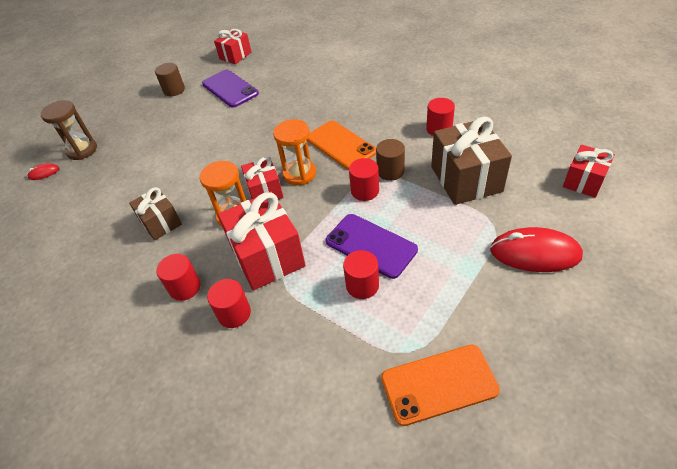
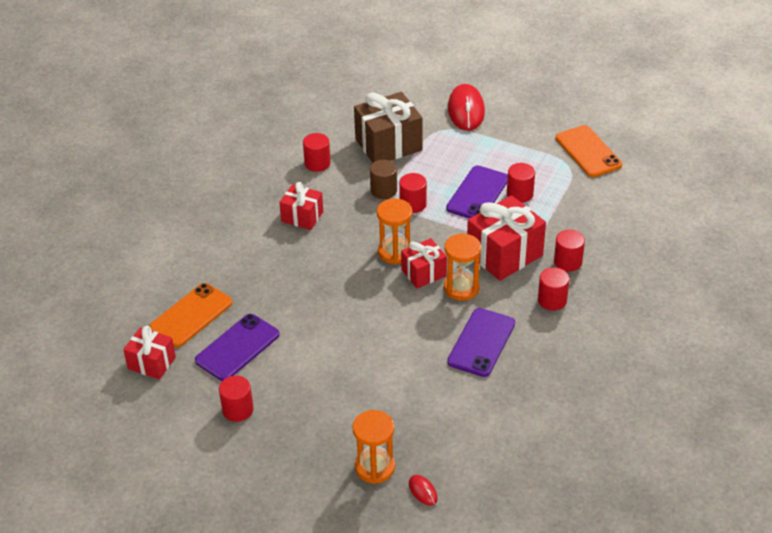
camera: 105 degrees left, 5 degrees down
brown hourglass [41,100,97,160] -> orange hourglass [353,410,395,484]
brown gift [129,187,182,240] -> purple phone [447,308,515,377]
brown cylinder [155,63,185,96] -> red cylinder [219,376,254,422]
orange phone [307,121,376,170] -> orange phone moved to [149,283,233,347]
red gift [563,145,615,198] -> red gift moved to [279,182,323,230]

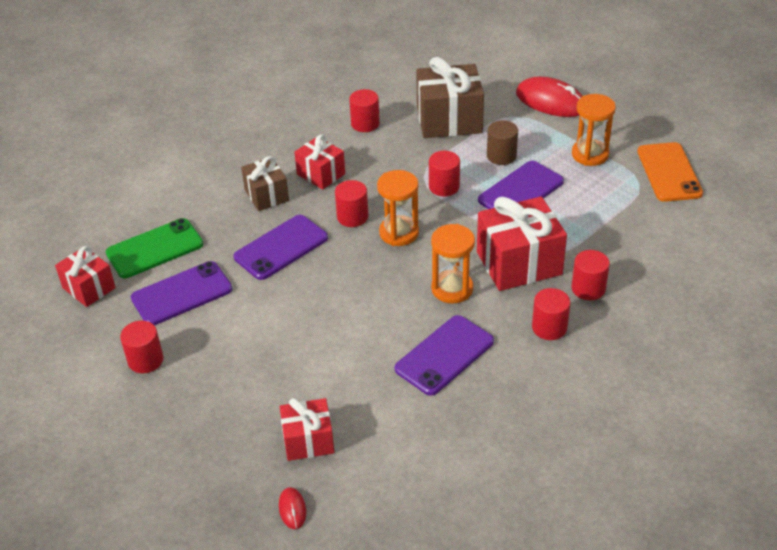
camera: 20 degrees right, 0 degrees up
orange phone [149,283,233,347] -> green phone [106,218,203,278]
orange hourglass [353,410,395,484] -> orange hourglass moved to [572,94,616,166]
brown cylinder [370,160,397,199] -> brown cylinder moved to [487,120,518,165]
red gift [401,238,447,288] -> red gift moved to [280,398,334,461]
red mouse [448,84,485,131] -> red mouse turned 75 degrees counterclockwise [516,77,582,117]
red cylinder [507,163,535,203] -> red cylinder moved to [335,180,368,227]
none -> purple phone [233,215,328,280]
none -> brown gift [241,156,289,211]

